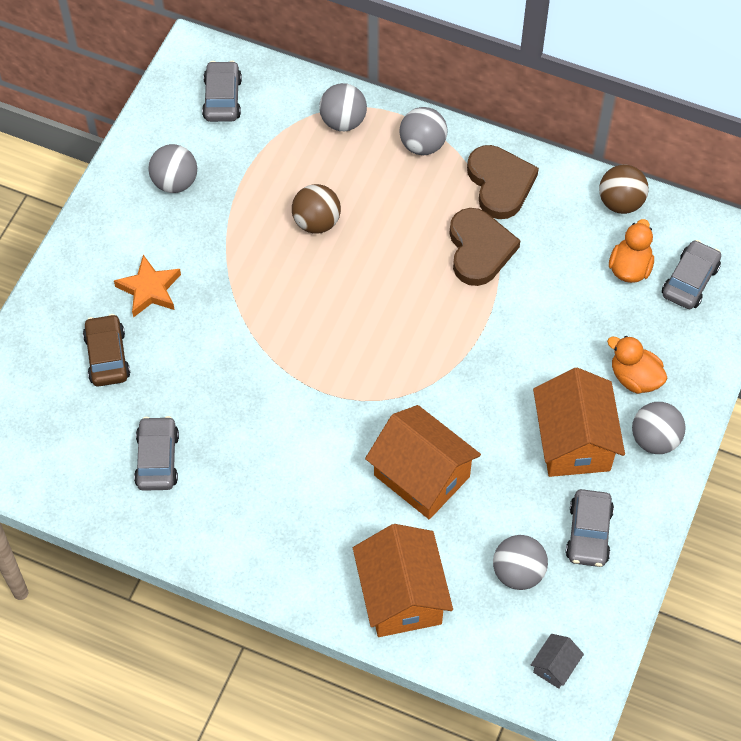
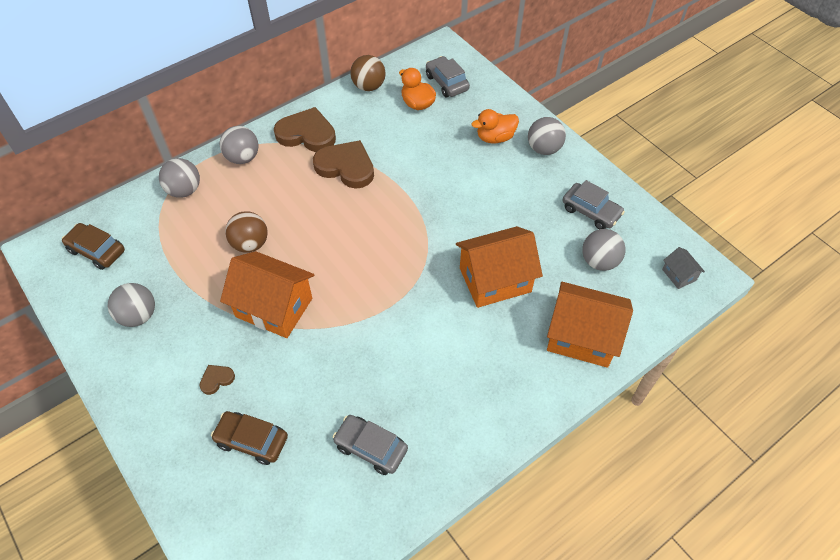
camera: 60 degrees left, 5 degrees down
orange star [114,255,181,318] -> brown heart [199,365,235,395]
grey car [202,61,242,122] -> brown car [62,223,125,270]
orange house [533,368,625,477] -> orange house moved to [220,251,314,338]

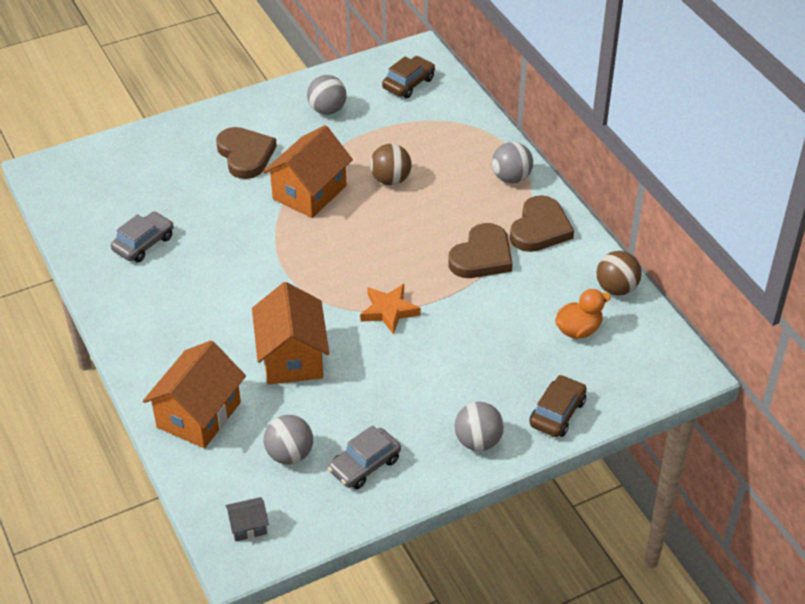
camera: 100 degrees right, 10 degrees down
grey ball [159,158,200,198] -> none
brown heart [199,365,235,395] -> brown heart [216,127,277,179], size x2.19
brown car [211,411,288,465] -> brown car moved to [529,375,587,437]
grey car [426,56,470,97] -> none
orange duck [471,109,519,143] -> none
none -> orange star [360,284,421,335]

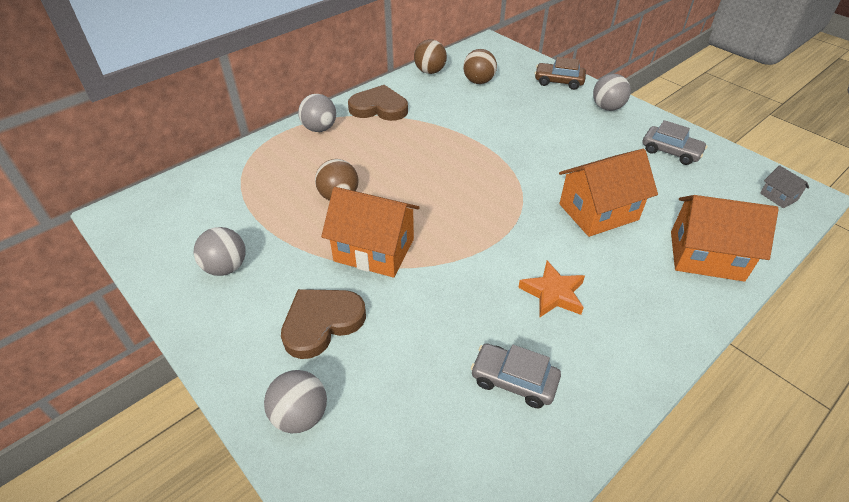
camera: 105 degrees left, 0 degrees up
grey ball [264,415,313,465] -> grey ball moved to [264,370,327,433]
orange star [360,284,421,335] -> orange star moved to [518,261,585,318]
brown car [382,56,435,98] -> none
brown heart [448,223,513,278] -> none
orange duck [555,289,611,339] -> brown ball [463,49,497,84]

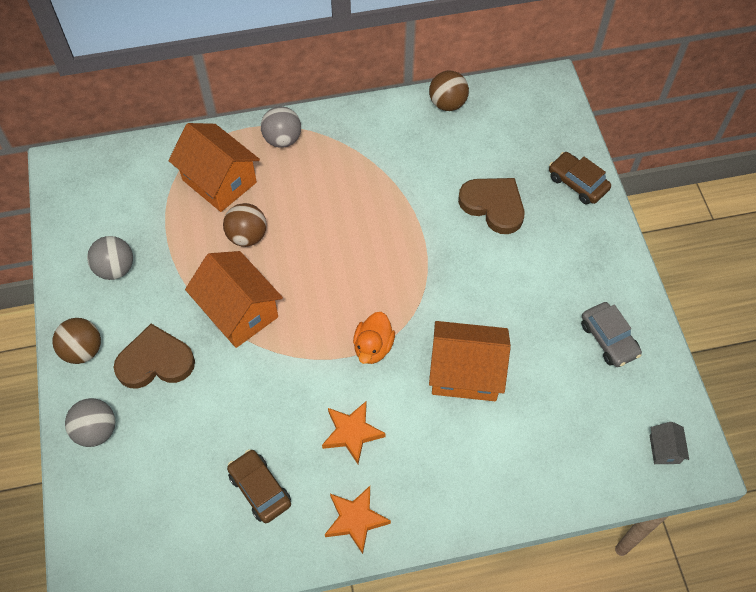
camera: 30 degrees right, 15 degrees up
brown heart [348,85,408,121] -> brown heart moved to [458,178,524,234]
brown ball [463,49,497,84] -> brown ball moved to [52,318,101,364]
grey car [471,343,561,408] -> brown car [227,449,291,523]
grey ball [593,74,631,111] -> none
orange house [671,195,779,282] -> orange house moved to [168,123,260,212]
none -> orange star [325,486,391,554]
none -> orange duck [353,312,395,364]

